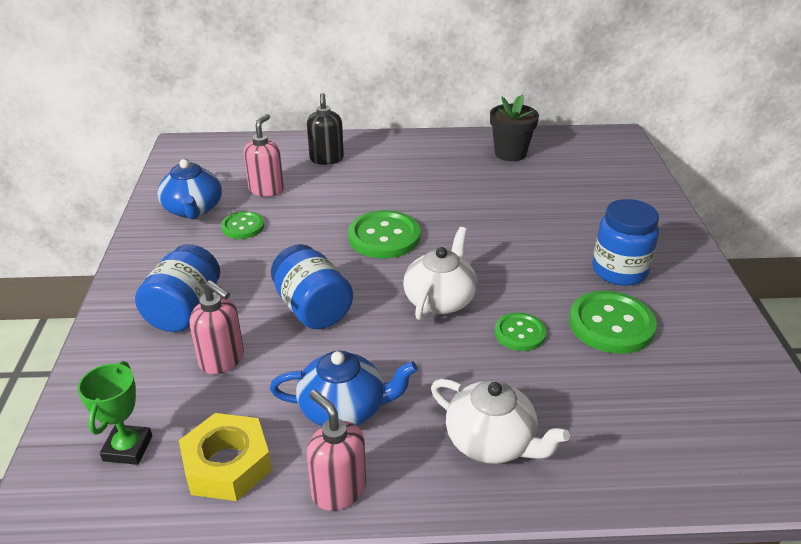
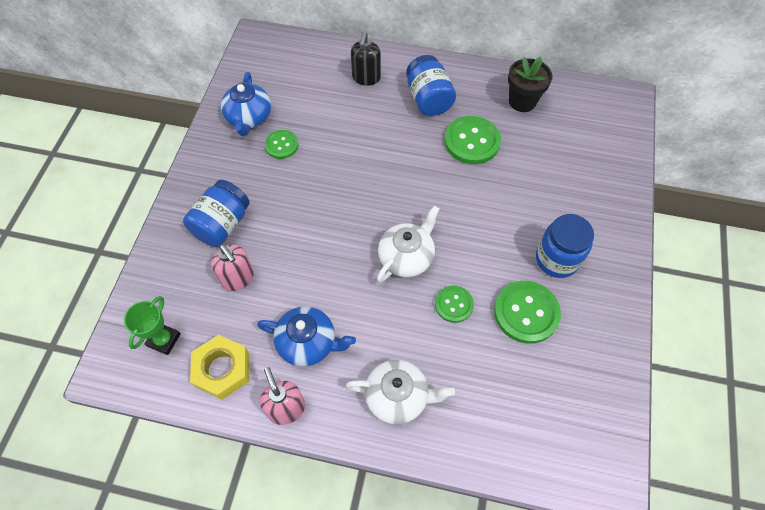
camera: 15 degrees right, 25 degrees up
pink soap dispenser [243,114,284,197] -> none
blue jar [271,244,353,329] -> blue jar moved to [406,55,456,116]
green button [348,210,420,258] -> green button moved to [445,116,501,164]
white teapot [431,379,570,464] -> white teapot turned 45 degrees counterclockwise [346,360,455,424]

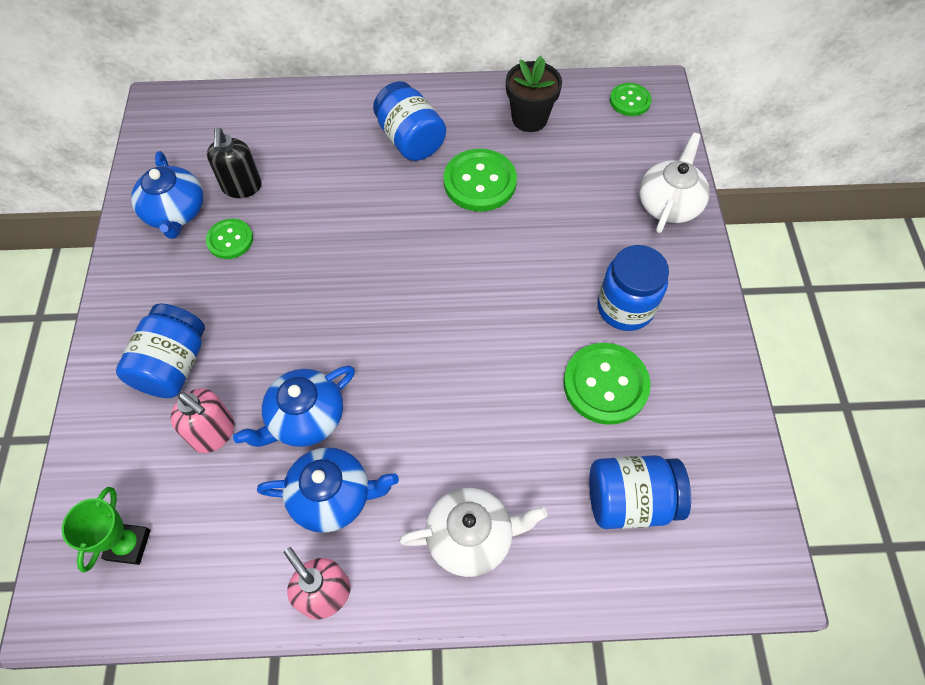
camera: 15 degrees left, 0 degrees up
yellow nut [190,335,249,400] -> none
black soap dispenser [351,32,381,86] -> black soap dispenser moved to [207,128,262,198]
white teapot [377,206,439,282] -> white teapot moved to [639,133,710,233]
green button [435,286,474,323] -> green button moved to [610,83,652,116]
none -> blue teapot [233,365,355,447]
none -> blue jar [589,455,691,529]

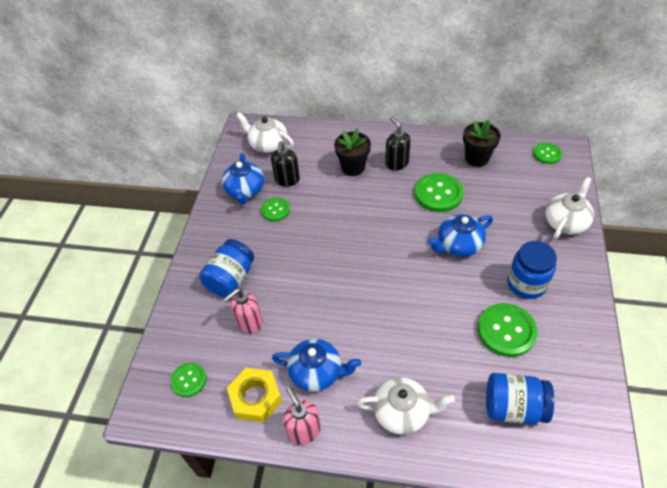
camera: 15 degrees right, 10 degrees down
green trophy [62,487,151,573] -> green button [170,363,206,397]
pink soap dispenser [170,388,234,453] -> pink soap dispenser turned 90 degrees clockwise [223,288,263,334]
blue teapot [233,365,355,447] -> blue teapot moved to [428,214,493,257]
blue jar [373,81,446,161] -> black soap dispenser [385,116,411,170]
none -> yellow nut [227,368,282,423]
none -> white teapot [236,112,294,153]
none -> black flower pot [334,129,371,176]

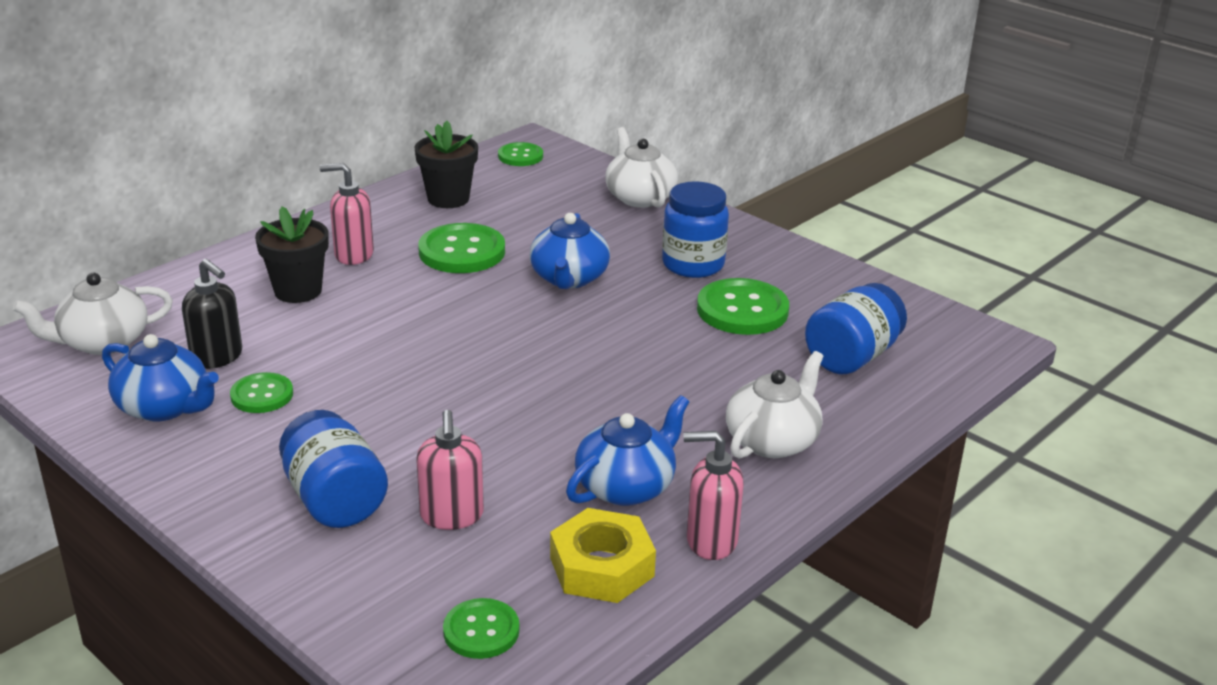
camera: 60 degrees left, 20 degrees down
black soap dispenser [385,116,411,170] -> pink soap dispenser [320,163,374,265]

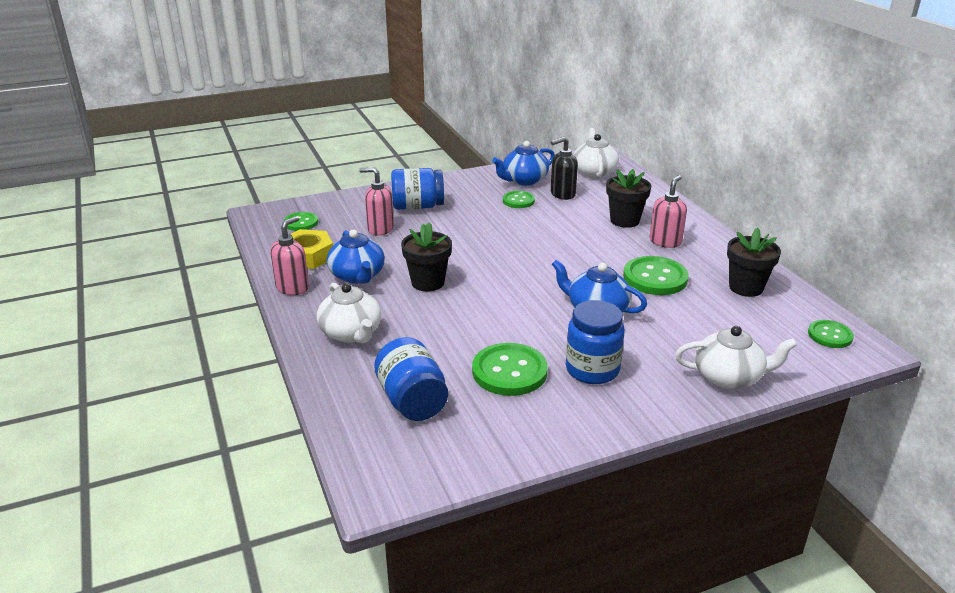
camera: 115 degrees right, 0 degrees up
none -> black flower pot [401,222,452,291]

